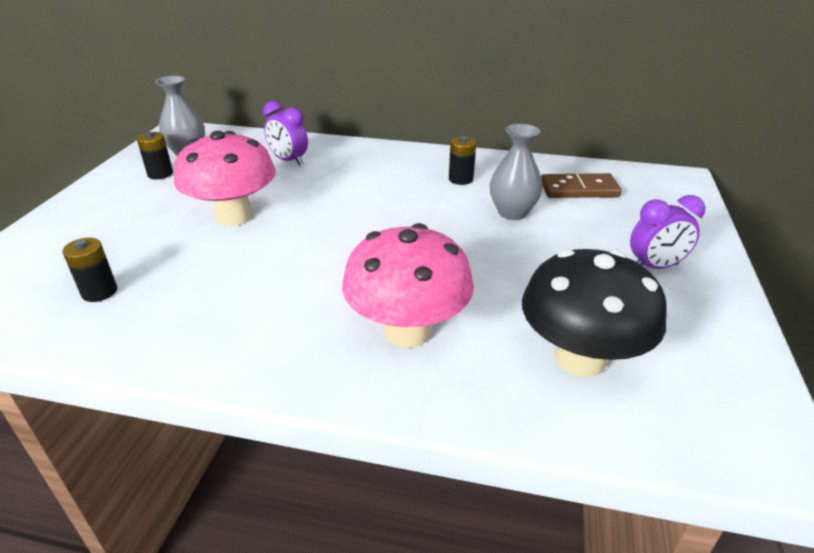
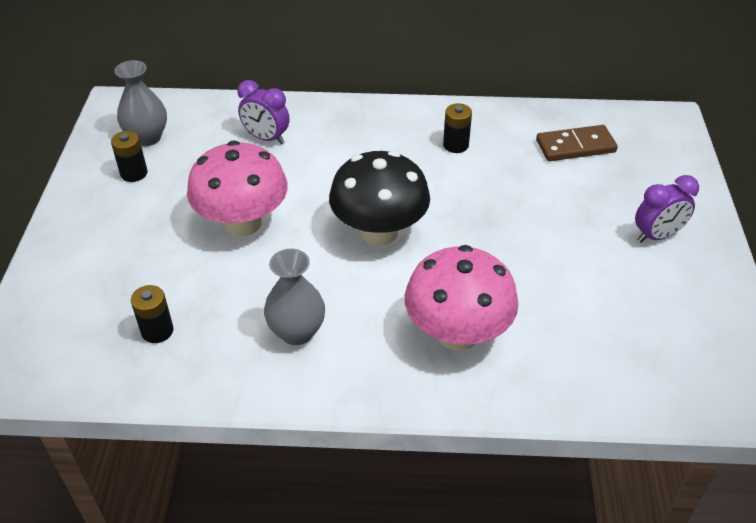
camera: 10 degrees left, 10 degrees up
grey vase [490,124,543,220] -> grey vase moved to [264,248,325,345]
black mushroom [522,249,667,377] -> black mushroom moved to [329,151,430,245]

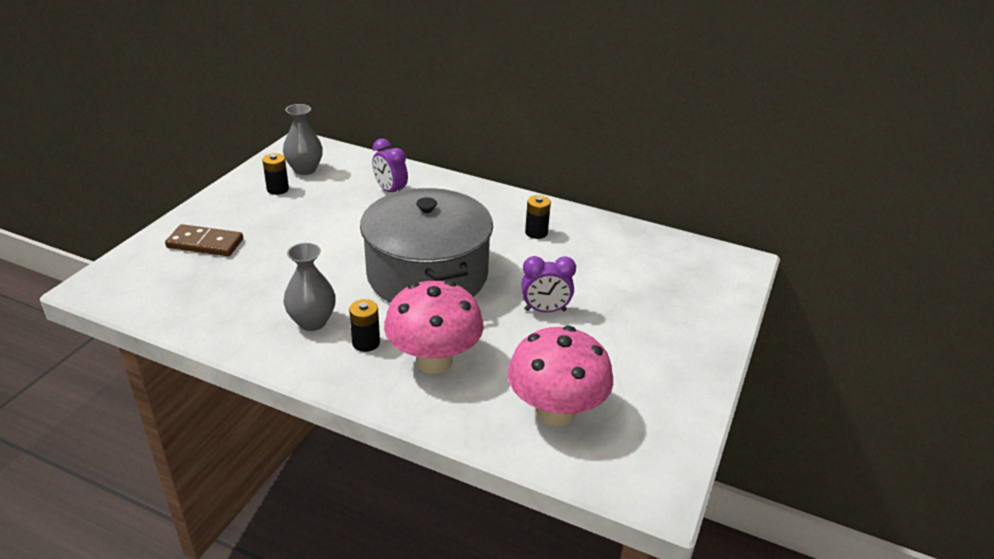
camera: 20 degrees right, 10 degrees down
black battery [131,285,173,343] -> black battery moved to [349,299,380,352]
pink mushroom [187,141,288,236] -> pink mushroom moved to [507,326,613,426]
black mushroom [329,151,430,245] -> grey pot [360,188,493,303]
brown domino [536,125,618,161] -> brown domino moved to [165,224,243,256]
purple clock [635,175,699,243] -> purple clock moved to [521,256,576,312]

